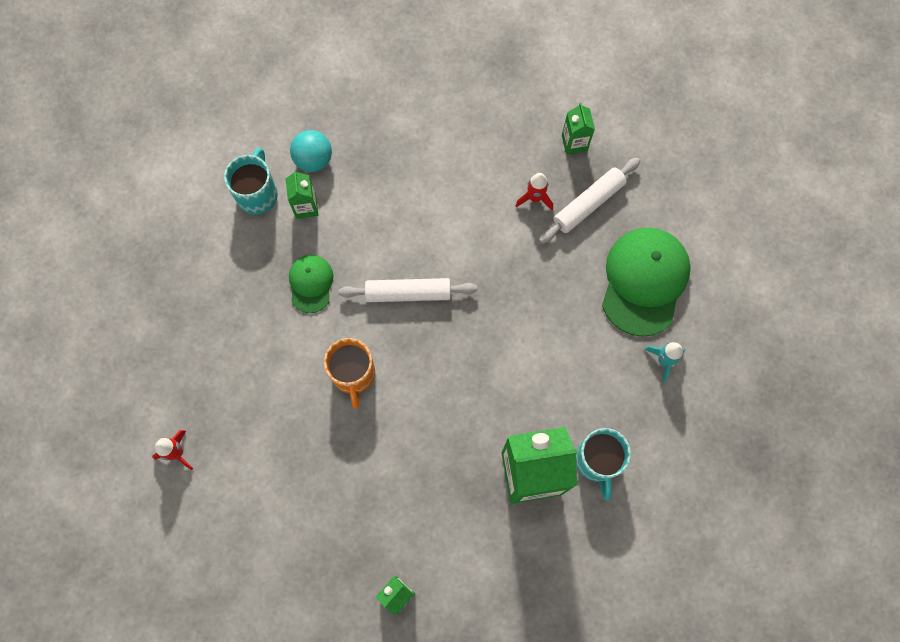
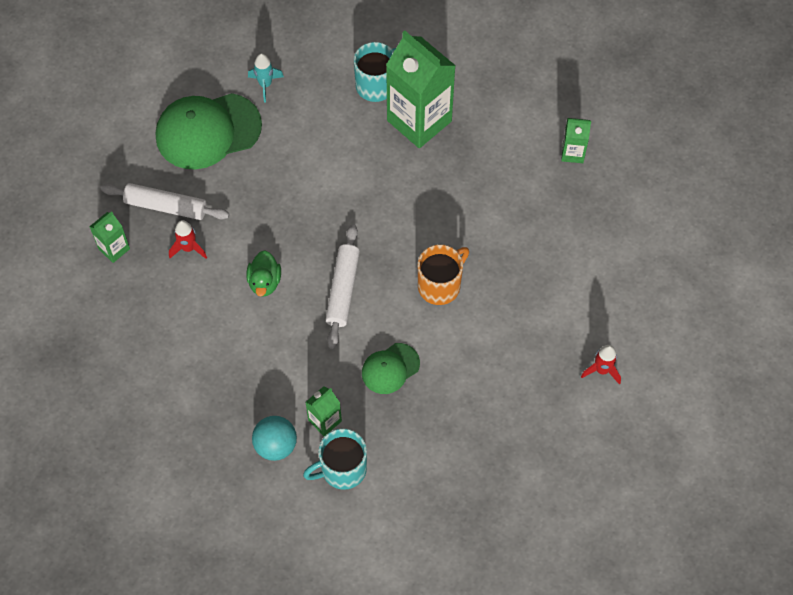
camera: 125 degrees left, 10 degrees down
white rolling pin [338,278,477,302] -> white rolling pin turned 45 degrees clockwise [326,224,360,349]
none -> green duck [246,250,281,297]

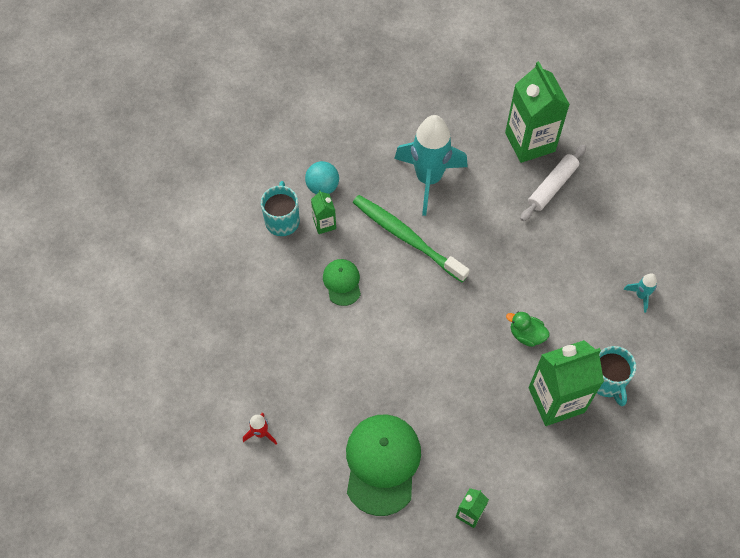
camera: 115 degrees right, 0 degrees up
green carton [89,211,130,263] -> green carton [505,61,570,163], size x2.13
green cap [156,93,262,169] -> green cap moved to [346,415,421,516]
red rocket [169,220,207,259] -> none
green duck [246,250,281,297] -> green duck moved to [506,312,550,347]
white rolling pin [326,224,360,349] -> none
orange mug [418,244,469,305] -> none
none -> green toothbrush [353,195,469,282]
none -> turquoise rocket [394,115,468,216]

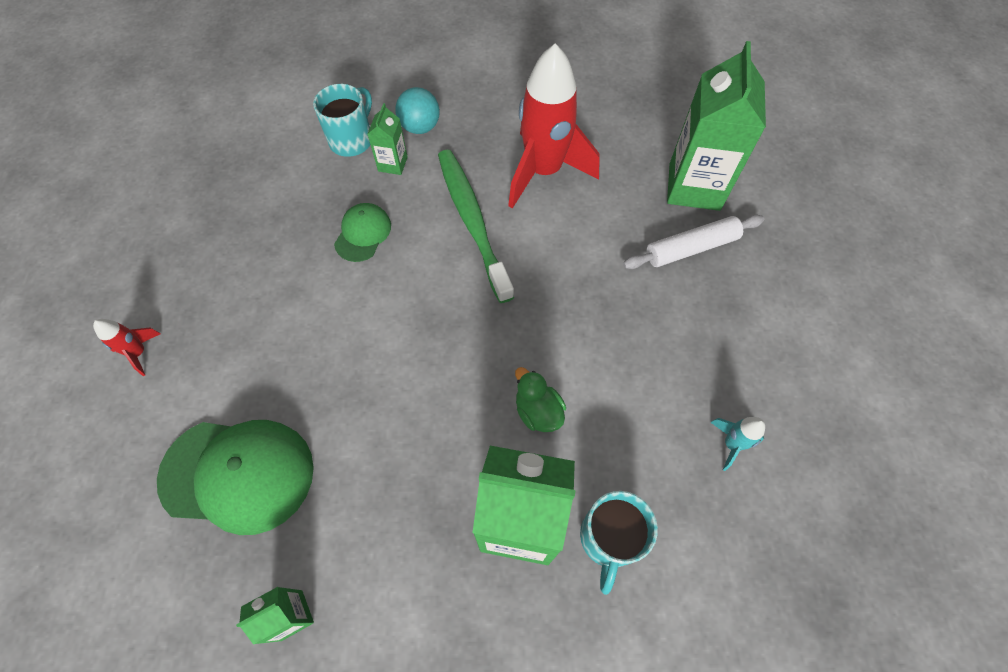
camera: 30 degrees right, 0 degrees up
green cap [346,415,421,516] -> green cap turned 60 degrees clockwise [157,420,314,535]
turquoise rocket [394,115,468,216] -> red rocket [508,43,600,209]

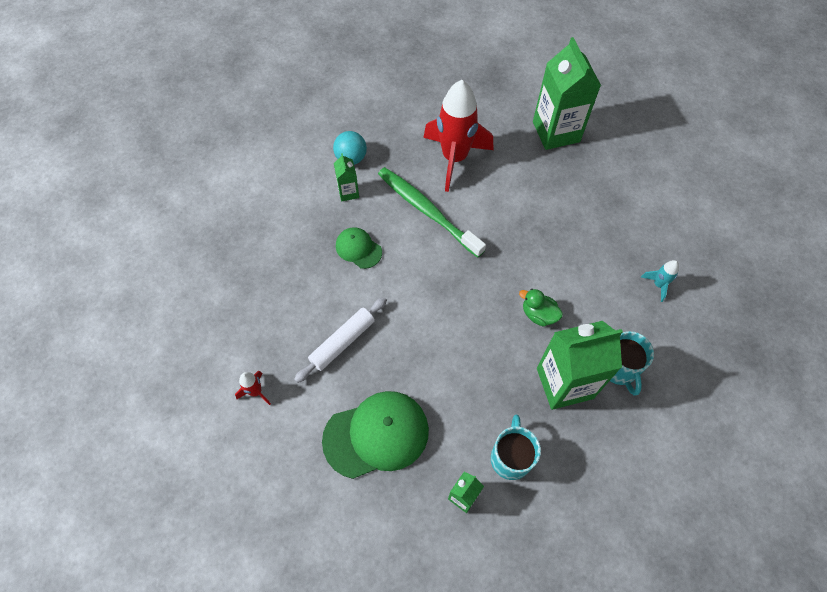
camera: 25 degrees left, 0 degrees up
turquoise mug [313,84,372,157] -> turquoise mug moved to [491,415,541,480]
green cap [334,203,391,262] -> green cap turned 45 degrees counterclockwise [336,227,382,269]
white rolling pin [623,214,764,269] -> white rolling pin moved to [294,297,387,383]

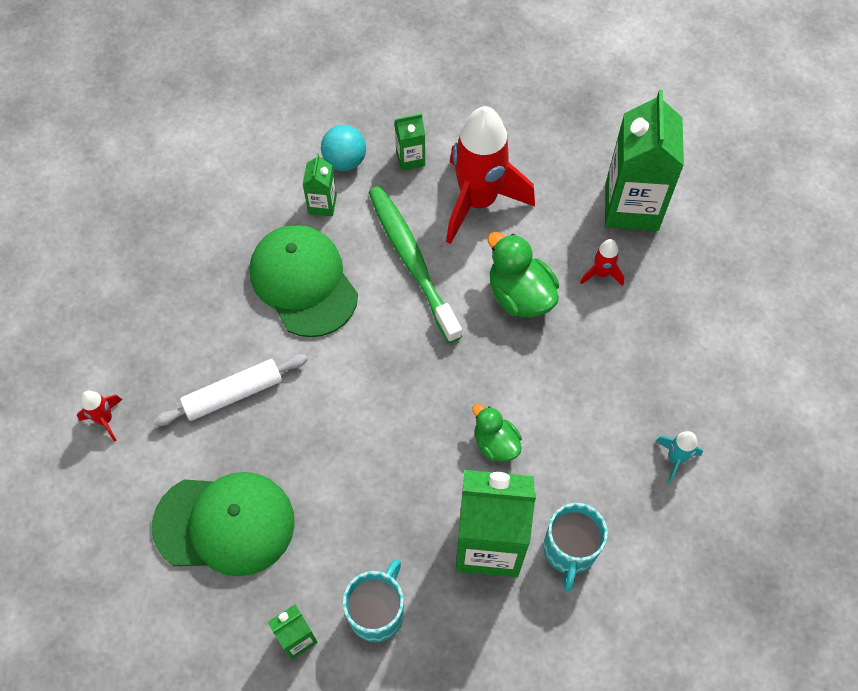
camera: 20 degrees right, 0 degrees up
green cap [336,227,382,269] -> green cap [250,225,358,337], size x1.88
none -> green carton [395,113,425,171]
none -> green duck [488,232,559,318]
none -> red rocket [580,239,624,286]

